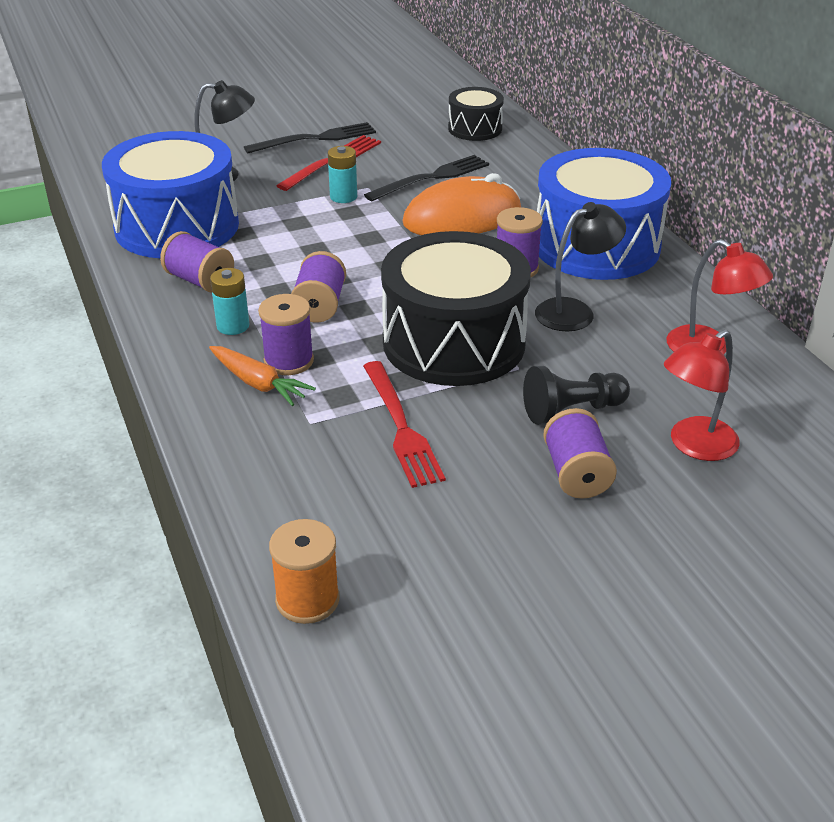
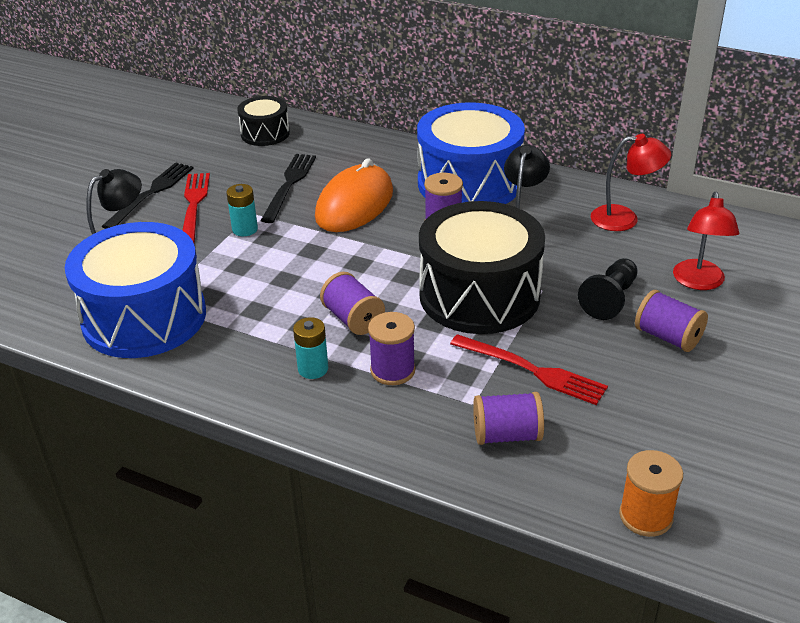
camera: 40 degrees left, 0 degrees up
purple spool [160,231,234,292] -> purple spool moved to [473,392,544,445]
orange carrot [209,346,316,406] -> none

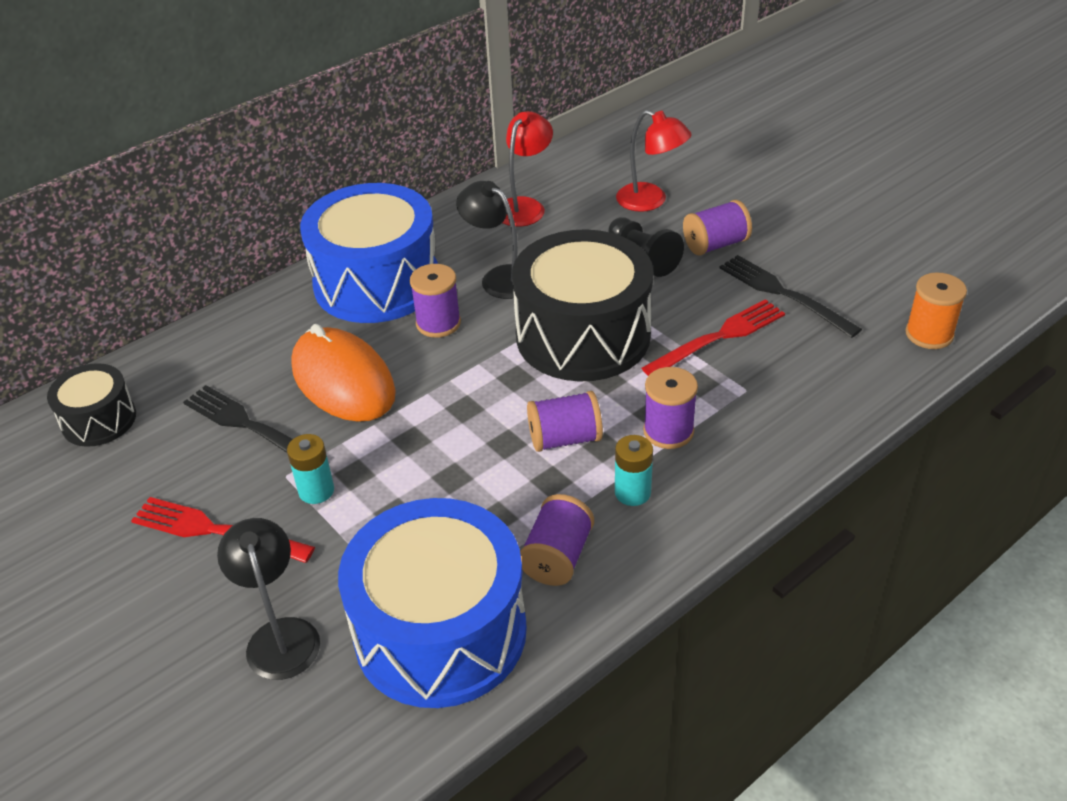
camera: 65 degrees left, 5 degrees up
black fork [102,163,194,229] -> black fork moved to [720,255,862,338]
purple spool [473,392,544,445] -> purple spool moved to [520,494,594,586]

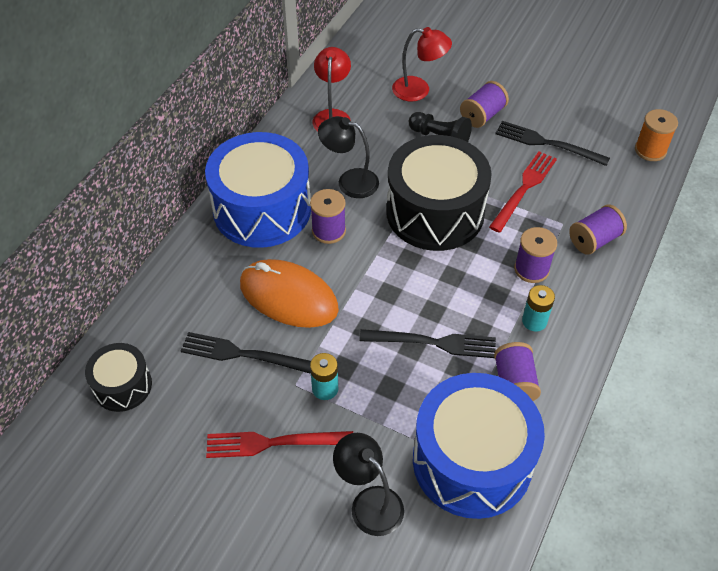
camera: 25 degrees left, 10 degrees up
purple spool [527,391,603,452] -> purple spool moved to [569,205,627,254]
none -> black fork [359,329,496,358]

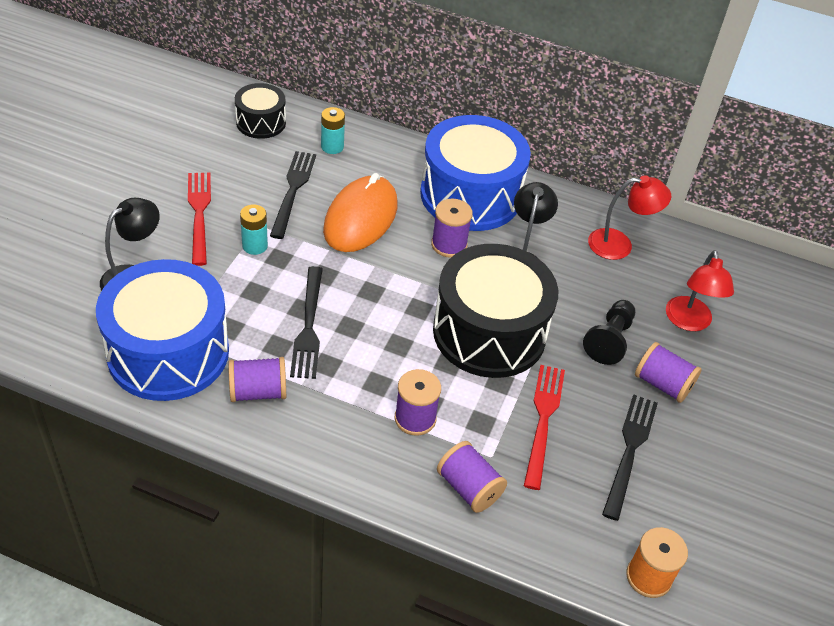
camera: 80 degrees right, 5 degrees down
red fork [489,151,557,233] -> red fork turned 105 degrees counterclockwise [524,365,565,490]
turquoise battery [522,285,555,332] -> turquoise battery moved to [321,107,345,154]

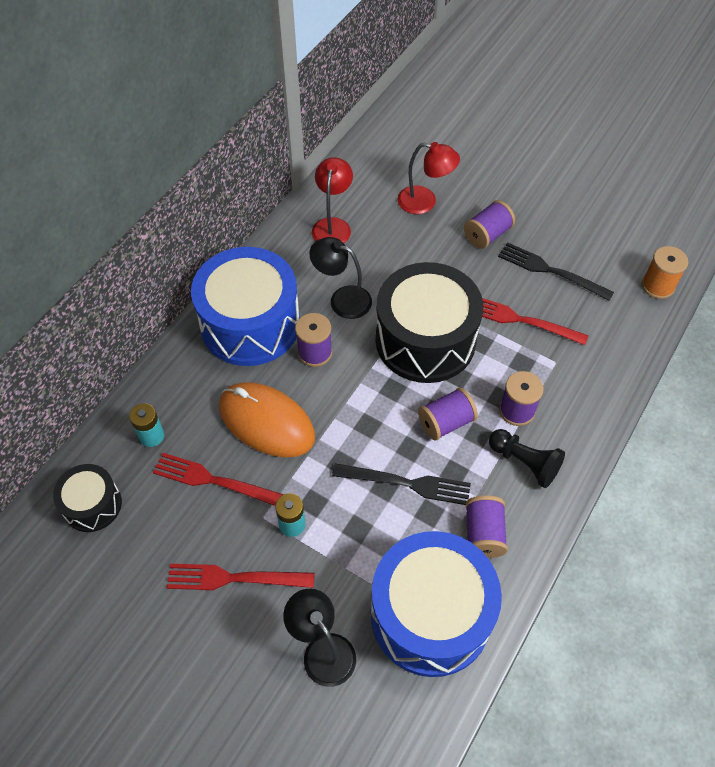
camera: 75 degrees left, 10 degrees up
black fork [270,151,316,239] -> red fork [153,453,284,506]
purple spool [437,441,507,513] -> purple spool moved to [418,387,478,440]
black pawn [583,300,635,365] -> black pawn moved to [489,429,565,488]

